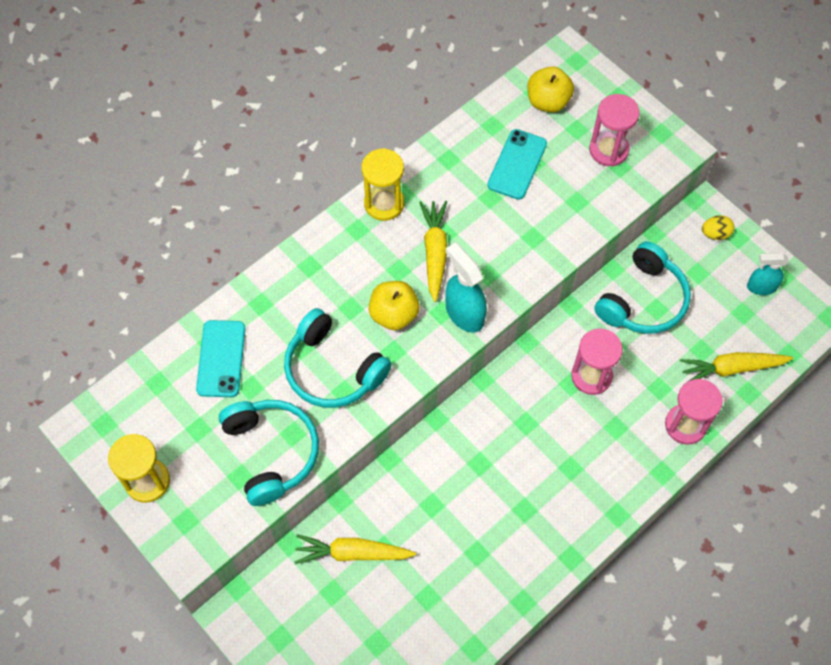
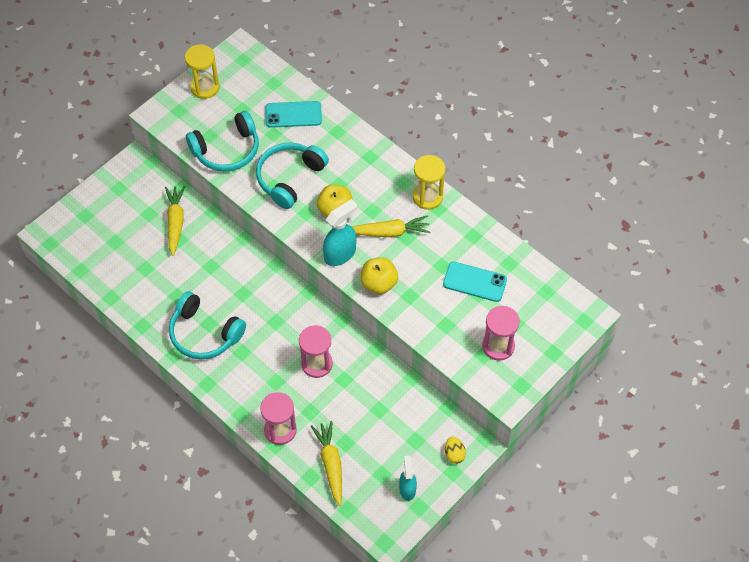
camera: 85 degrees right, 5 degrees down
yellow apple [527,66,574,113] -> yellow apple moved to [361,257,398,294]
turquoise headphones [594,241,691,334] -> turquoise headphones moved to [169,291,246,359]

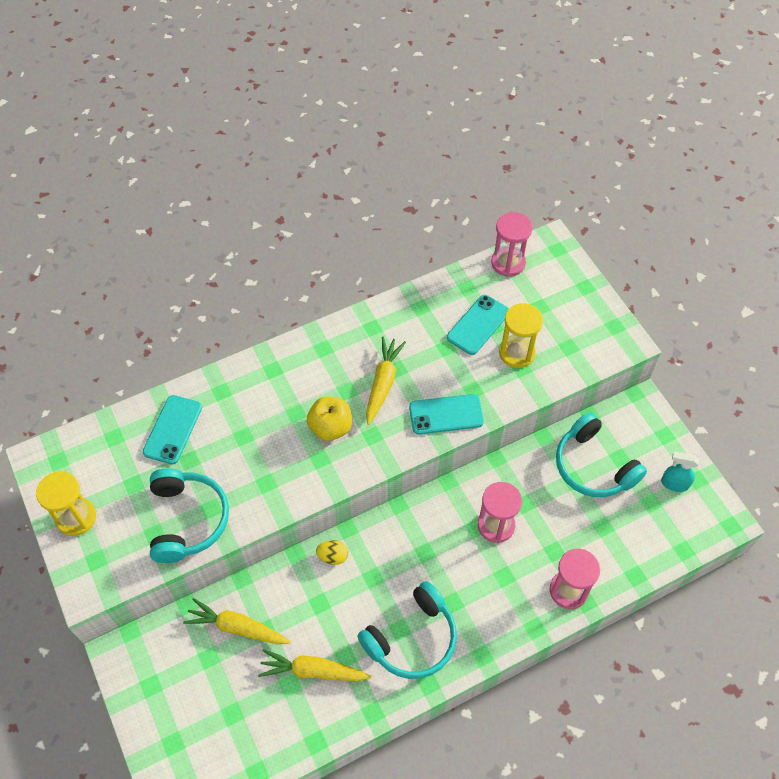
camera: 70 degrees left, 0 degrees up
turquoise headphones [256,142,329,209] -> turquoise headphones moved to [556,412,647,497]
yellow carrot [311,421,342,506] -> yellow carrot moved to [258,649,371,681]
turquoise spray bottle [323,199,357,266] -> none
yellow apple [361,257,398,294] -> turquoise phone [409,394,484,435]
yellow hourglass [413,155,445,210] -> yellow hourglass moved to [499,303,543,368]
yellow egg [445,437,466,464] -> yellow egg moved to [316,540,348,565]
pink hourglass [482,306,520,361] -> pink hourglass moved to [491,212,533,277]

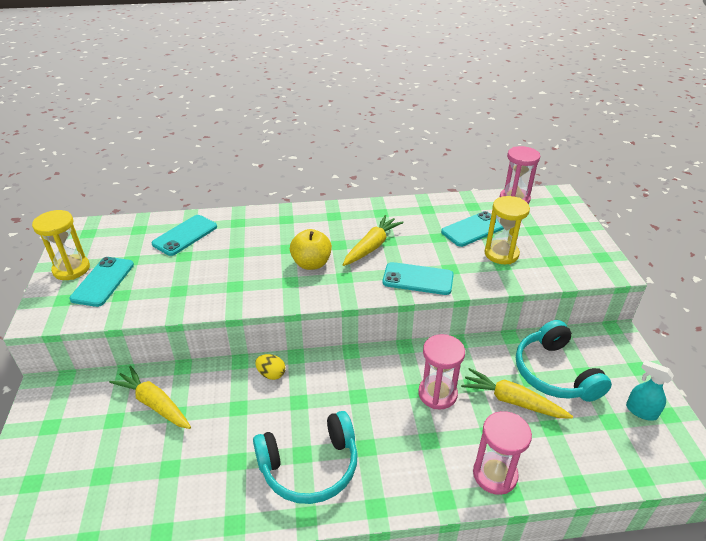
camera: 20 degrees right, 20 degrees down
turquoise headphones [150,468,229,563] -> none
yellow carrot [258,649,371,681] -> yellow carrot moved to [461,368,573,419]
none -> turquoise phone [69,257,134,307]

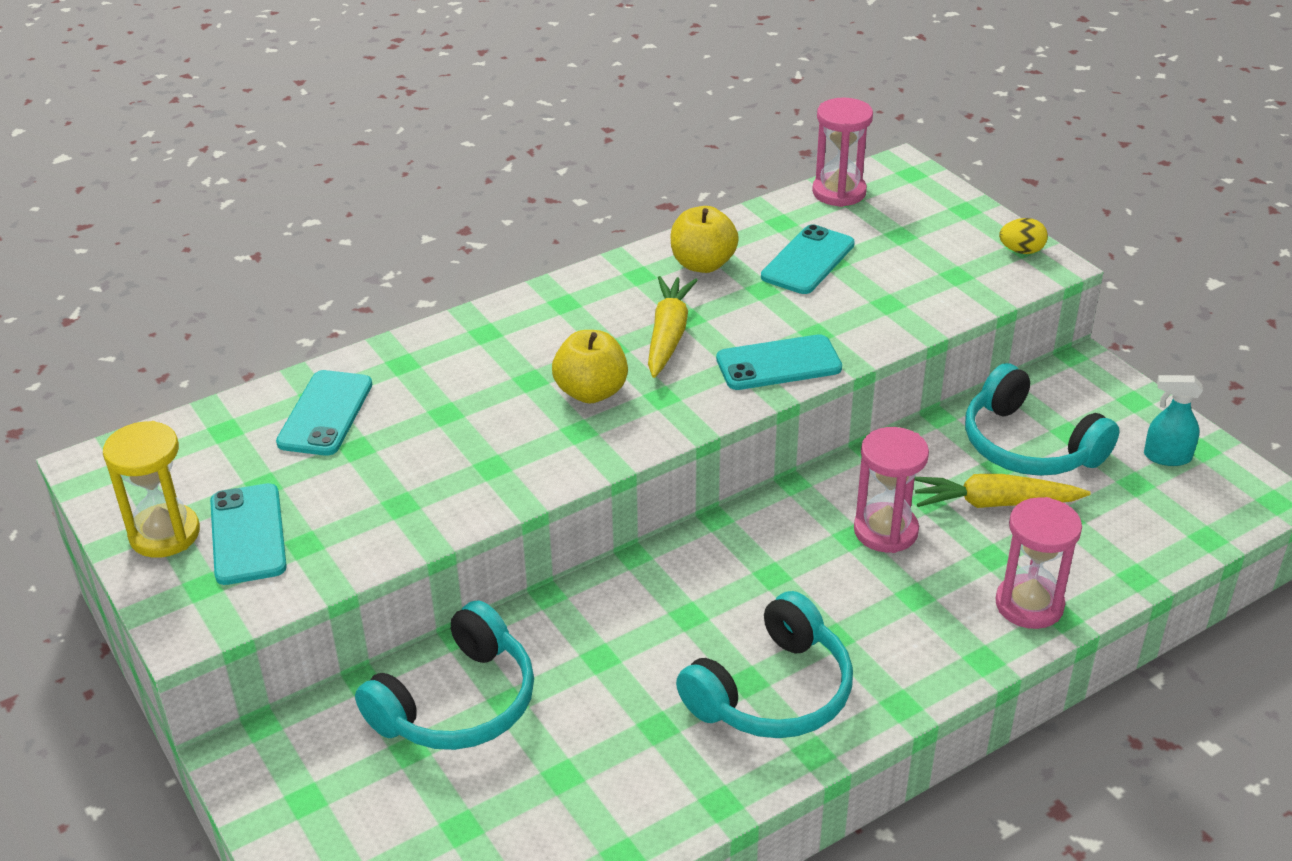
camera: 25 degrees left, 0 degrees up
yellow carrot [109,366,191,429] -> turquoise headphones [355,600,534,750]
yellow egg [255,354,285,380] -> yellow egg moved to [999,218,1048,254]
yellow hourglass [484,196,530,264] -> none
none -> yellow apple [671,206,739,273]

